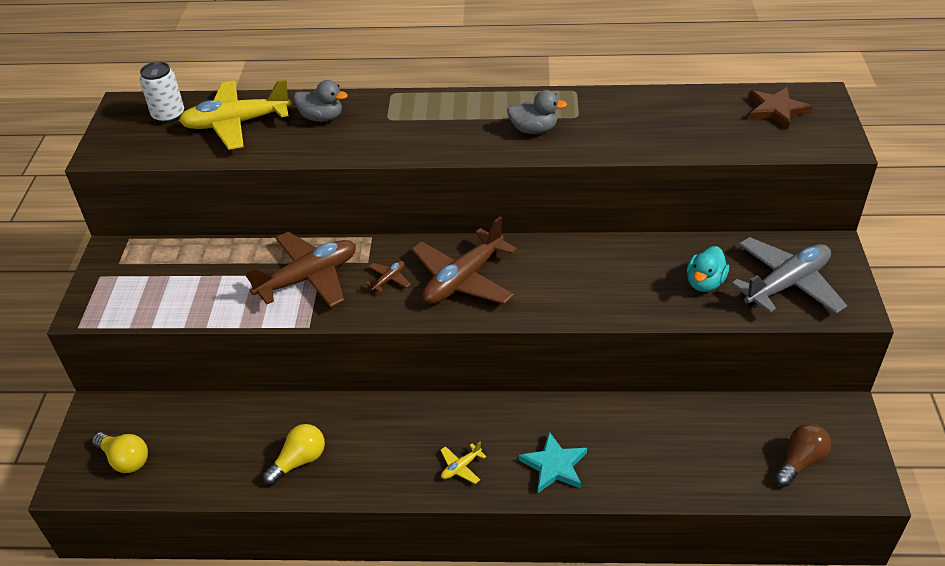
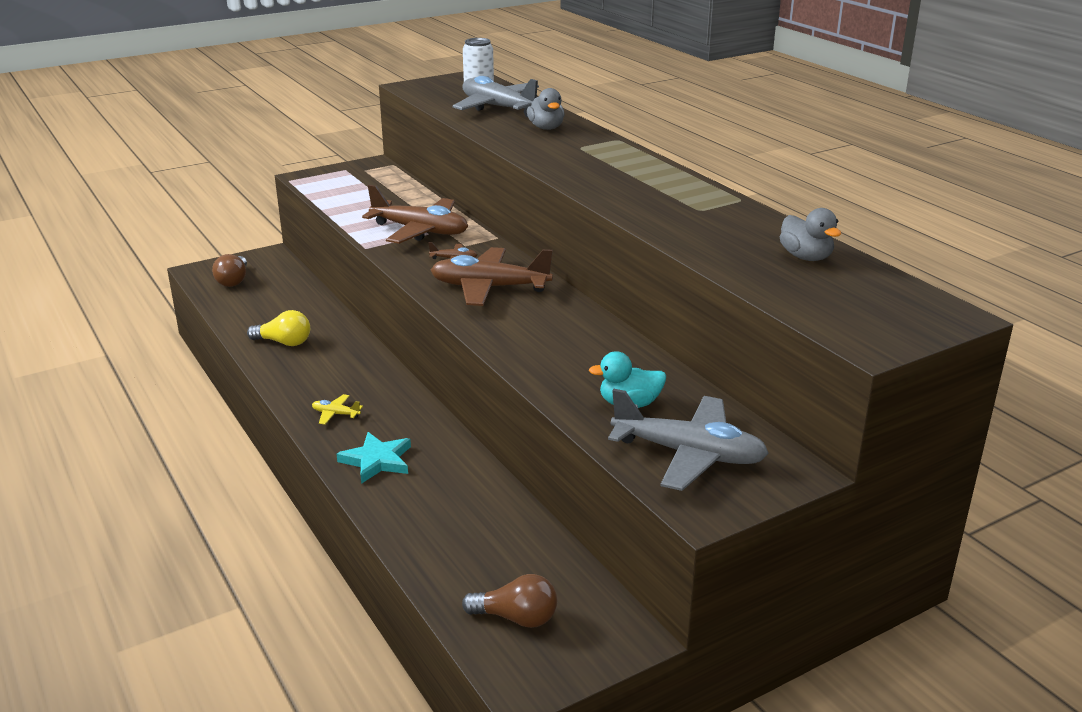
camera: 55 degrees right, 15 degrees down
yellow light bulb [92,432,148,473] -> brown light bulb [212,254,247,287]
yellow plane [179,79,291,150] -> grey plane [453,76,539,117]
grey duck [507,90,567,134] -> grey duck moved to [780,208,841,261]
brown star [749,87,812,130] -> none

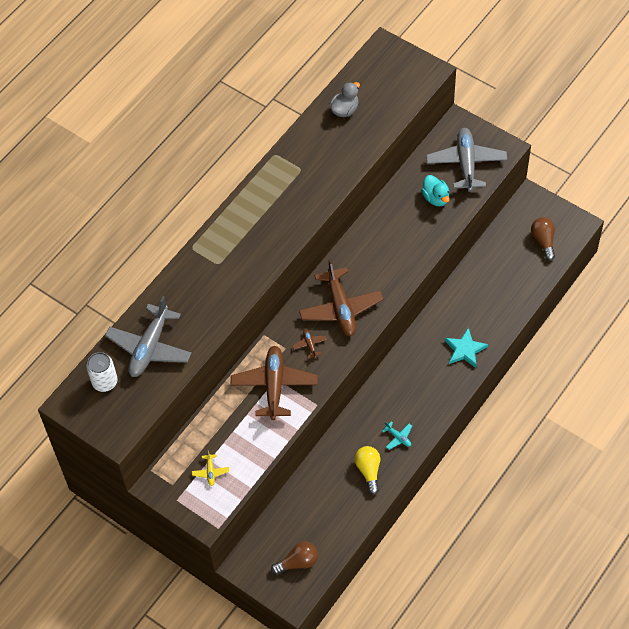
camera: 110 degrees left, 30 degrees up
yellow plane [312,394,363,425] -> yellow plane moved to [192,450,229,486]
grey duck [527,88,565,130] -> none
none -> turquoise plane [382,421,412,450]

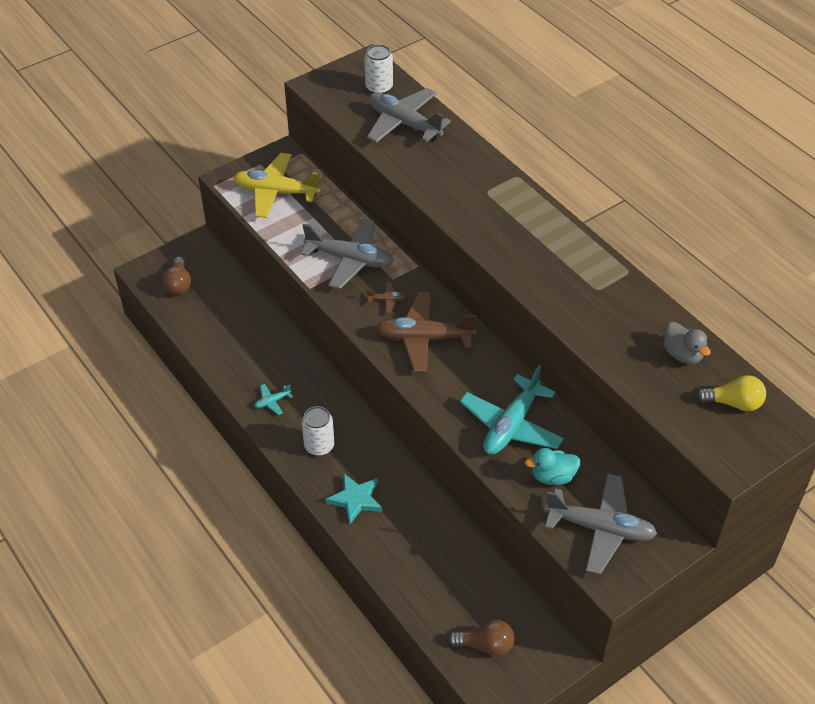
camera: 105 degrees right, 10 degrees down
yellow plane [192,450,229,486] -> yellow plane [233,153,322,218], size x2.39
brown plane [231,346,318,420] -> grey plane [301,218,394,289]
yellow light bulb [355,446,380,495] -> yellow light bulb moved to [696,375,766,411]
none -> white can [302,406,334,456]
none -> turquoise plane [460,365,564,455]

